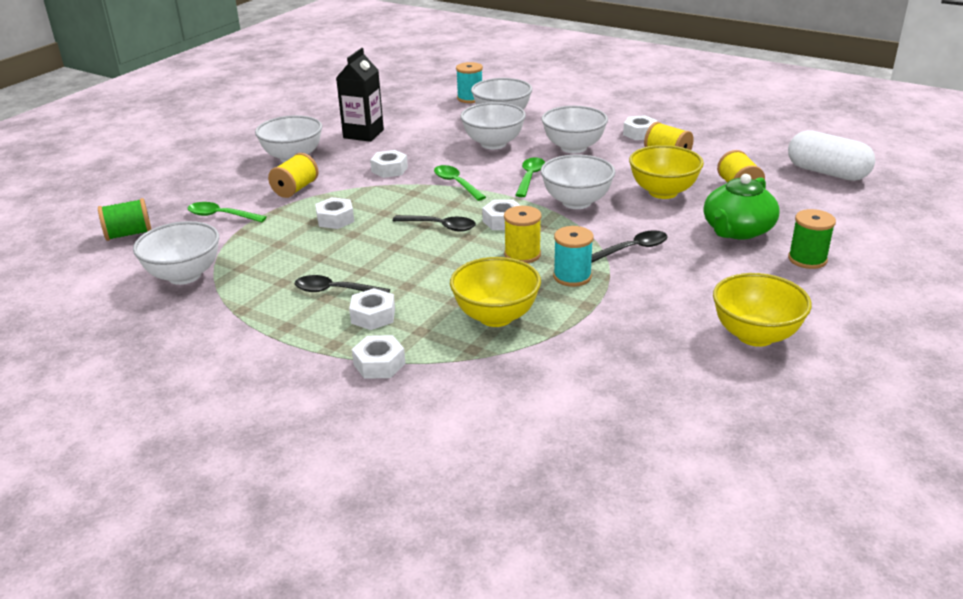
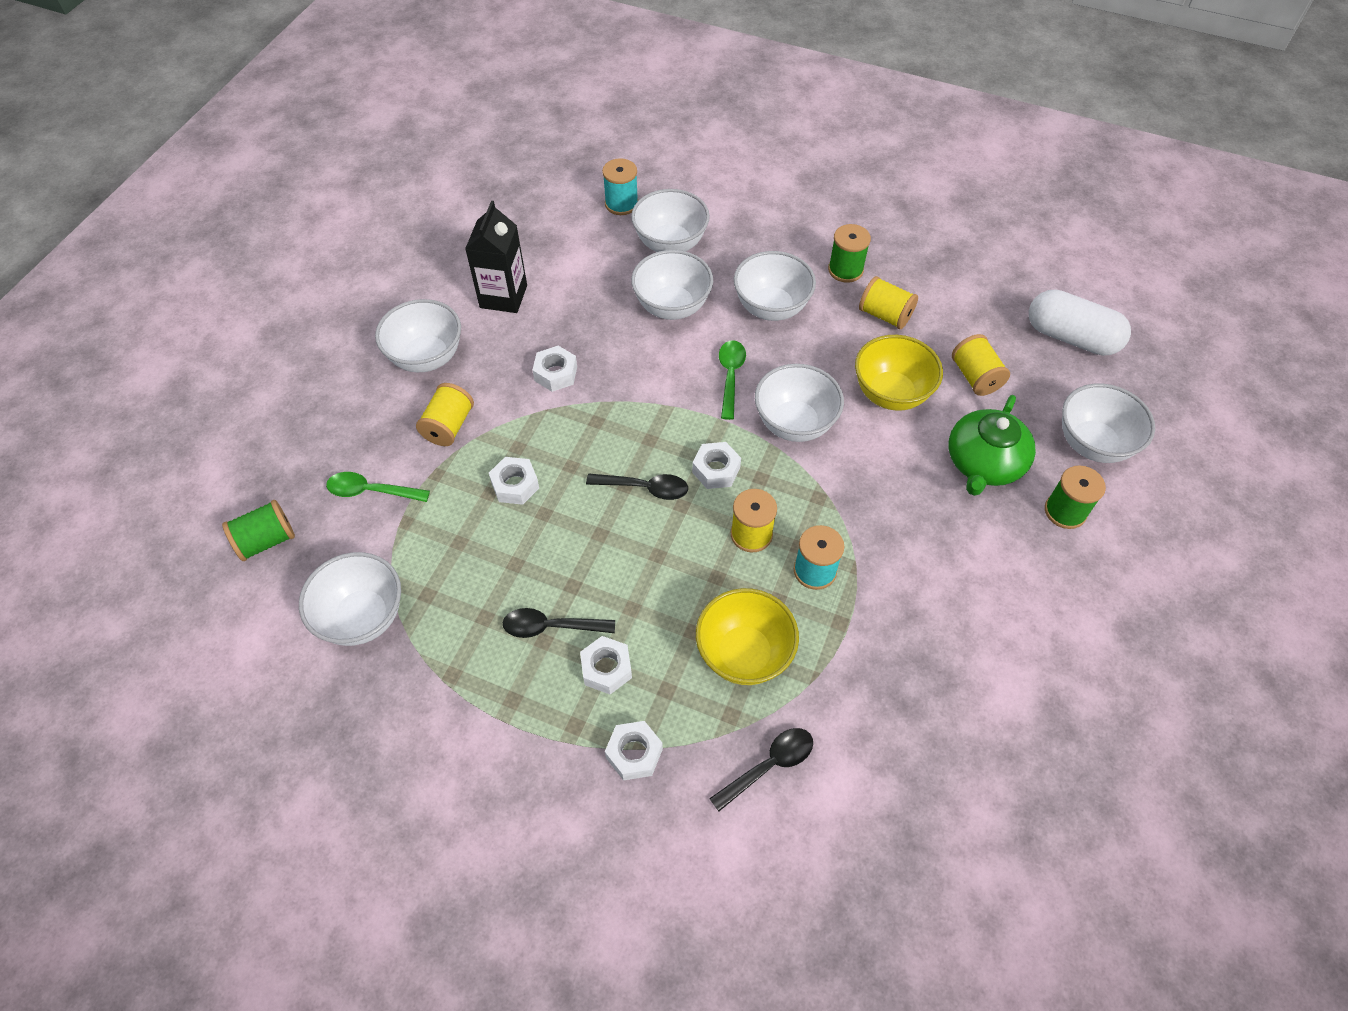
camera: 10 degrees left, 25 degrees up
green spoon [434,165,486,201] -> none
black spoon [591,230,668,263] -> black spoon moved to [709,728,813,811]
white nut [623,115,658,140] -> green spool [828,224,871,283]
yellow bowl [713,273,812,347] -> none
none -> white bowl [1062,383,1155,463]

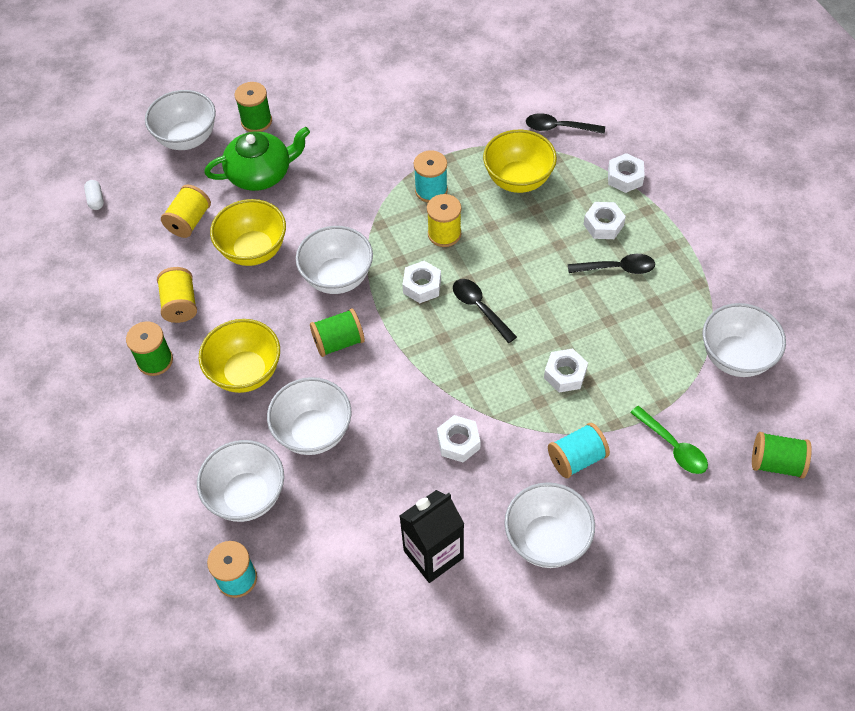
camera: 135 degrees left, 0 degrees up
yellow spool [416,383,474,446] -> turquoise spool [548,423,610,478]
black spoon [503,608,615,638] -> black spoon turned 45 degrees counterclockwise [568,254,655,274]
green spoon [719,340,746,420] -> green spool [310,308,365,357]
white bowl [734,251,816,321] -> yellow bowl [199,319,280,393]
white capsule [1029,289,1131,356] -> white capsule [84,180,104,210], size x0.41

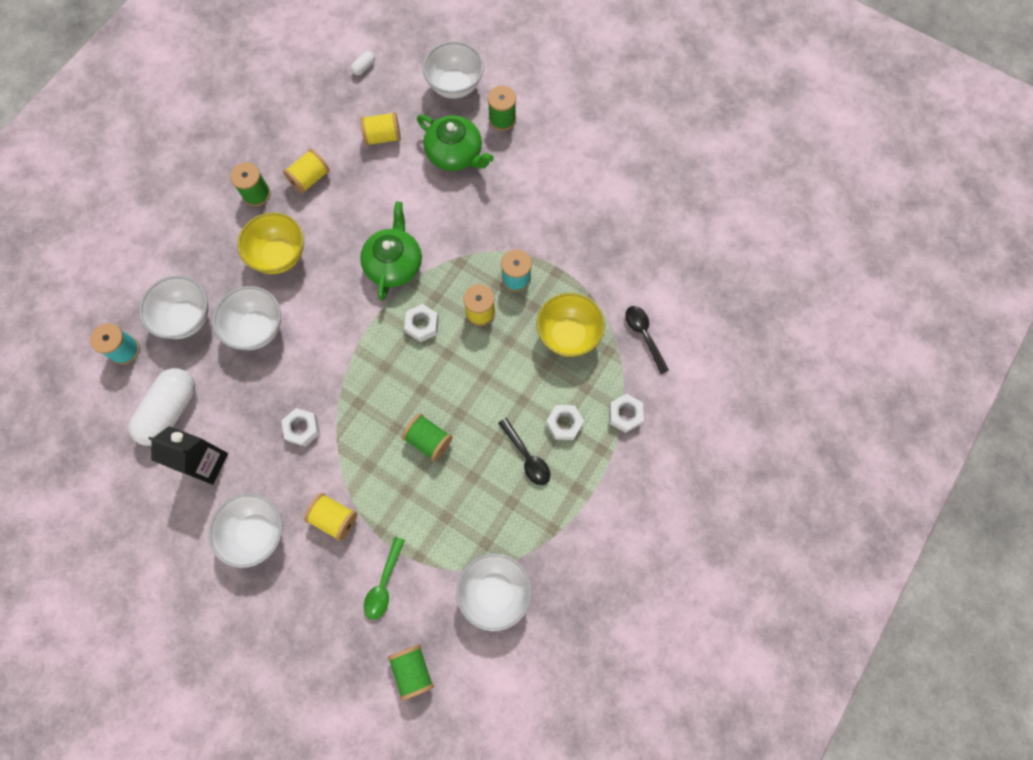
camera: 55 degrees right, 15 degrees up
yellow bowl [210,199,286,266] -> none
white bowl [296,226,373,294] -> green teapot [360,201,422,301]
green spool [310,308,365,357] -> green spool moved to [402,413,452,462]
black spoon [453,279,517,343] -> none
white nut [544,348,588,393] -> none
turquoise spool [548,423,610,478] -> yellow spool [304,493,357,541]
none -> white capsule [128,368,195,446]

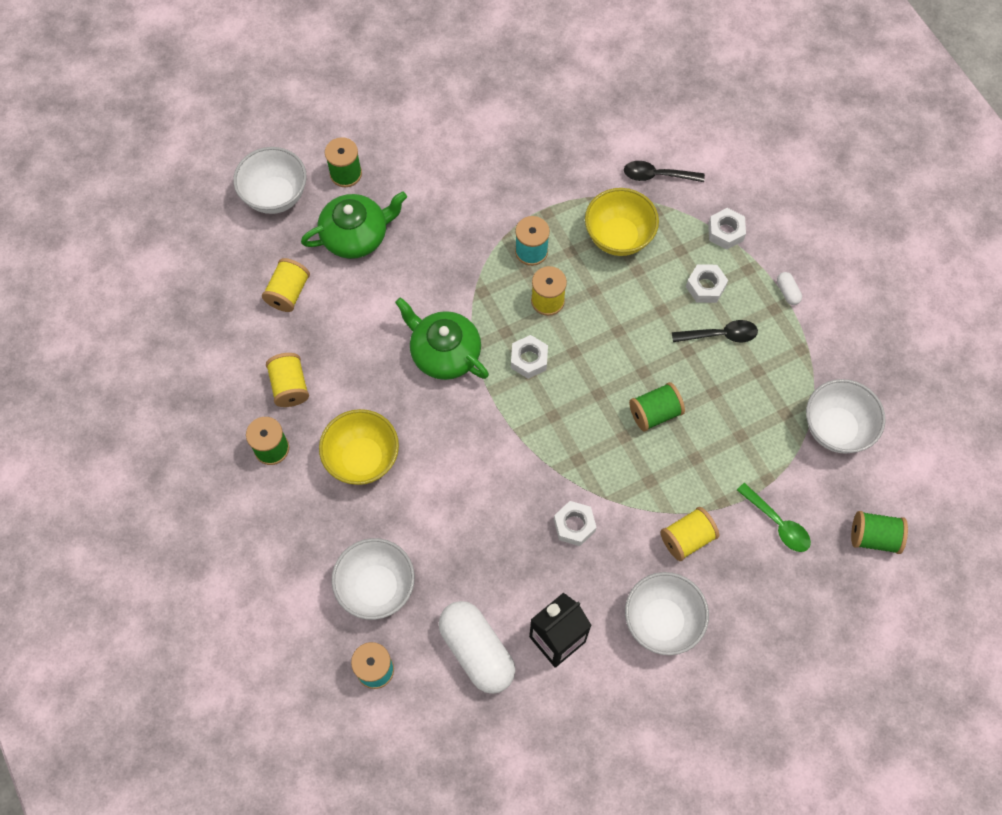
camera: 60 degrees left, 5 degrees down
white bowl [212,286,281,350] -> none
white capsule [351,51,375,75] -> white capsule moved to [777,272,802,305]

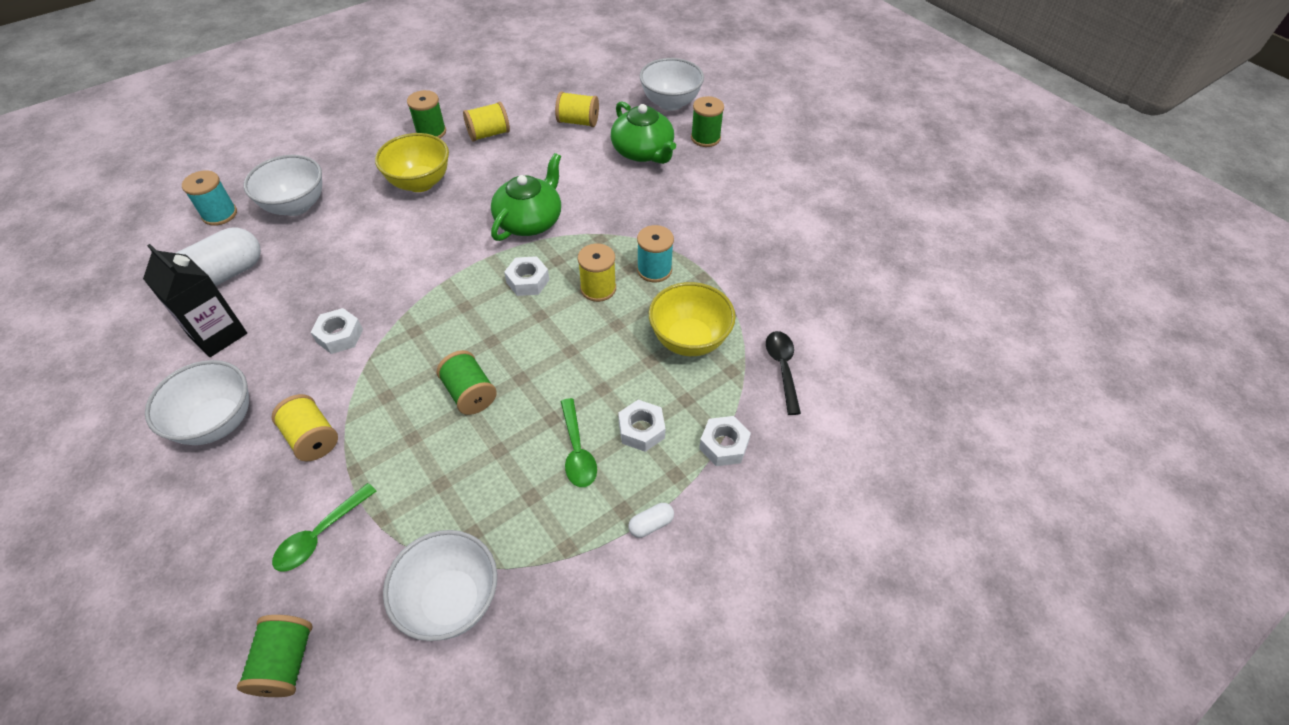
camera: 80 degrees right, 15 degrees down
black spoon [672,320,758,343] -> green spoon [560,398,597,487]

